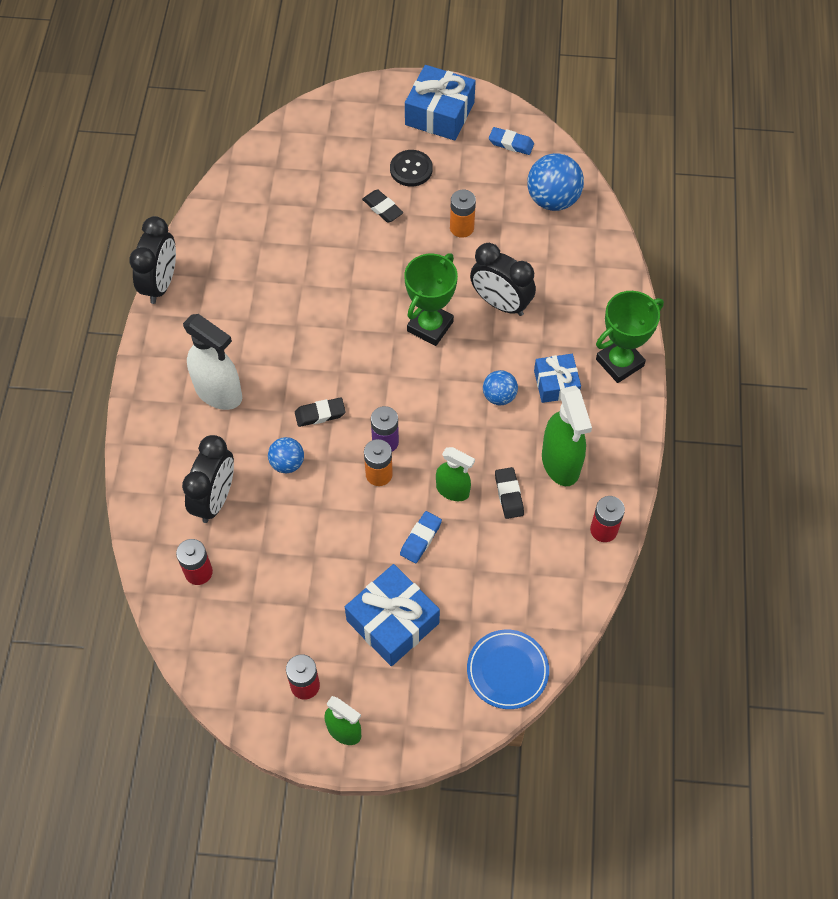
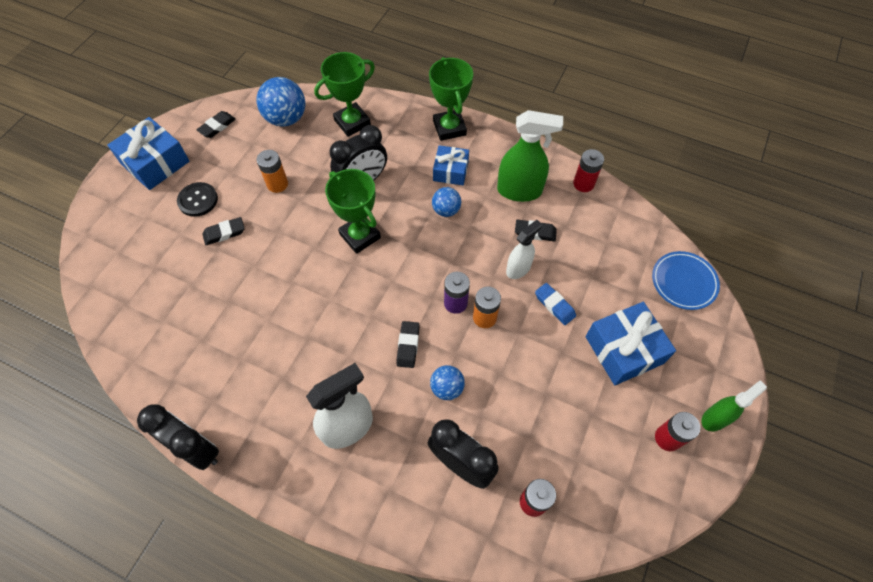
camera: 70 degrees left, 0 degrees up
green spray bottle [436,447,475,501] -> white spray bottle [506,220,542,279]
blue eraser [489,127,534,155] -> black eraser [197,111,236,138]
none -> green trophy [314,52,375,137]

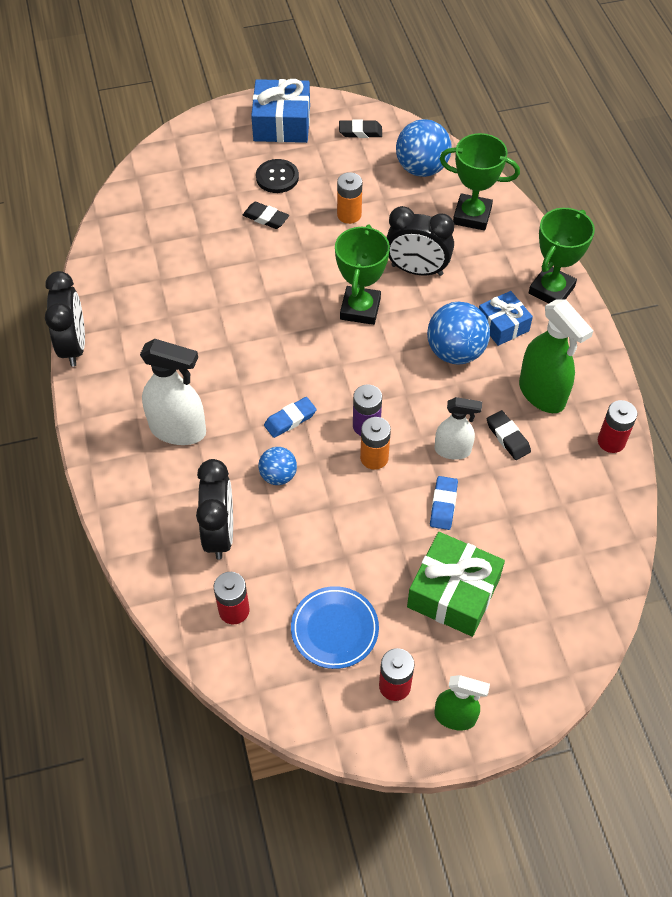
camera: 50 degrees right, 5 degrees down
black eraser [396,321,419,368] -> blue eraser [264,397,317,438]
blue ball [432,187,461,217] -> blue ball [427,302,490,365], size x1.73
blue gift [585,302,676,385] -> green gift [407,532,505,637]
blue plate [652,251,720,310] -> blue plate moved to [291,586,379,669]

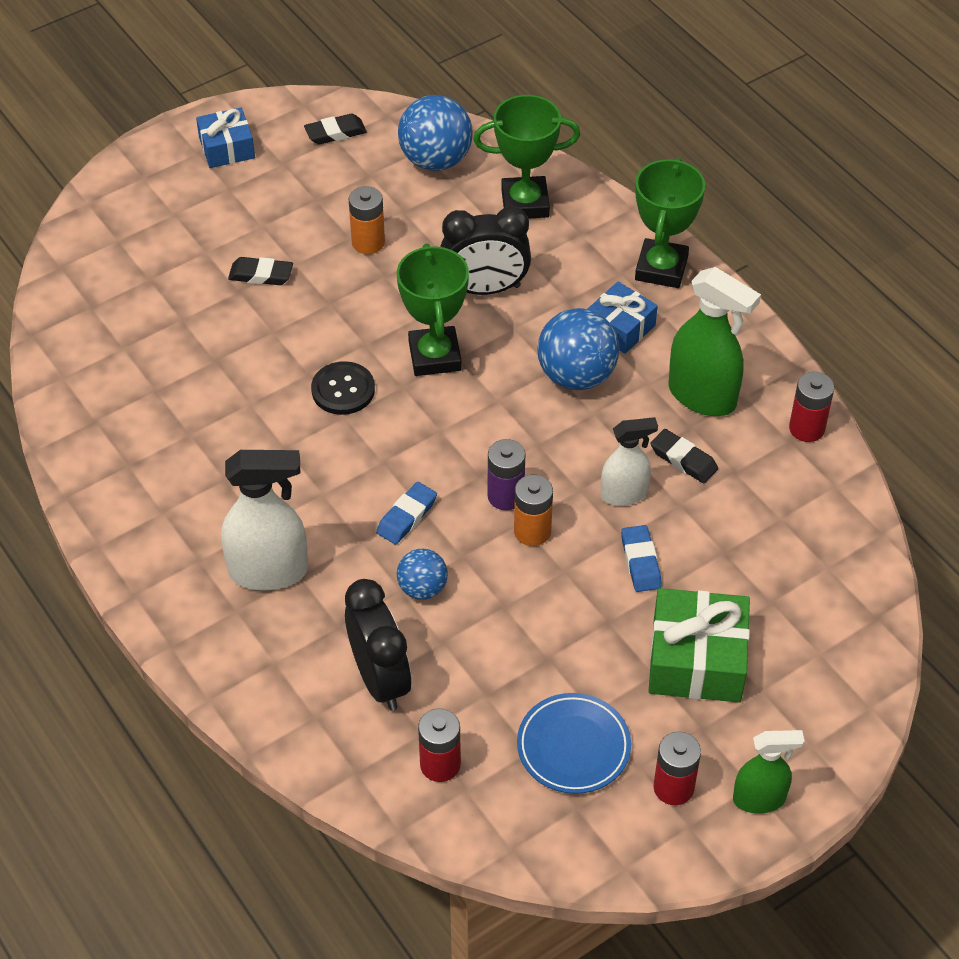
camera: 20 degrees left, 5 degrees down
black clock [45,271,85,367] -> none
blue gift [251,79,310,143] -> blue gift [196,108,255,168], size x0.63
black button [256,159,299,193] -> black button moved to [311,361,375,415]

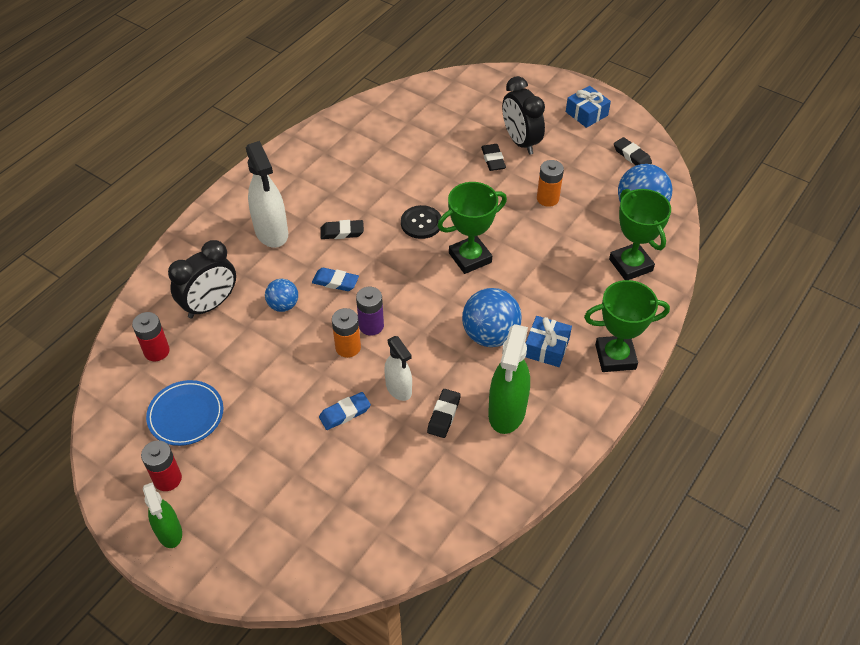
camera: 70 degrees right, 0 degrees up
black clock [441,206,531,295] -> black clock moved to [502,76,545,155]
green gift [648,588,750,702] -> none
red battery [789,372,834,442] -> none
none -> black eraser [320,220,364,239]

